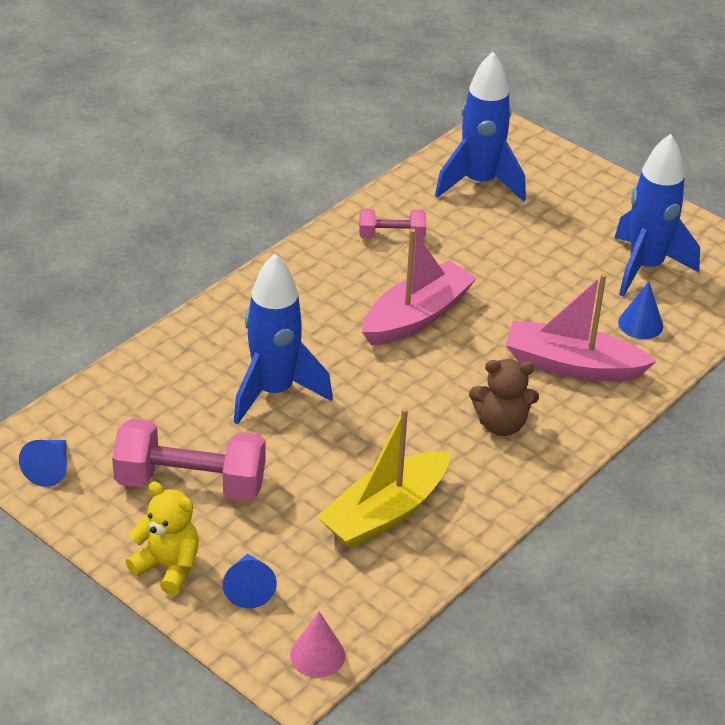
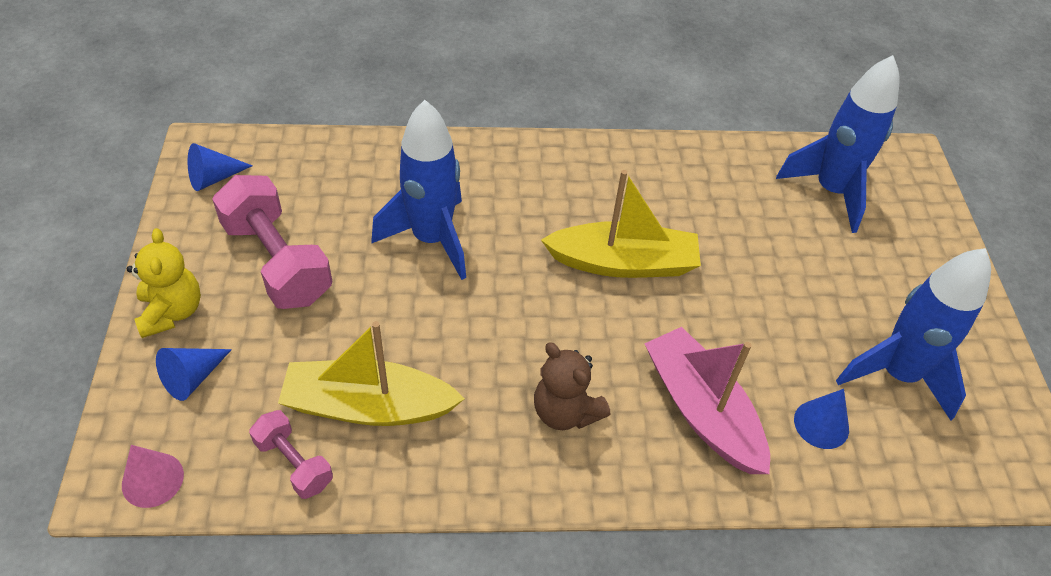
camera: 45 degrees right, 10 degrees up
pink dumbbell [359,209,426,239] -> pink dumbbell moved to [249,410,333,499]
pink boat [362,229,477,346] -> yellow boat [541,170,701,278]

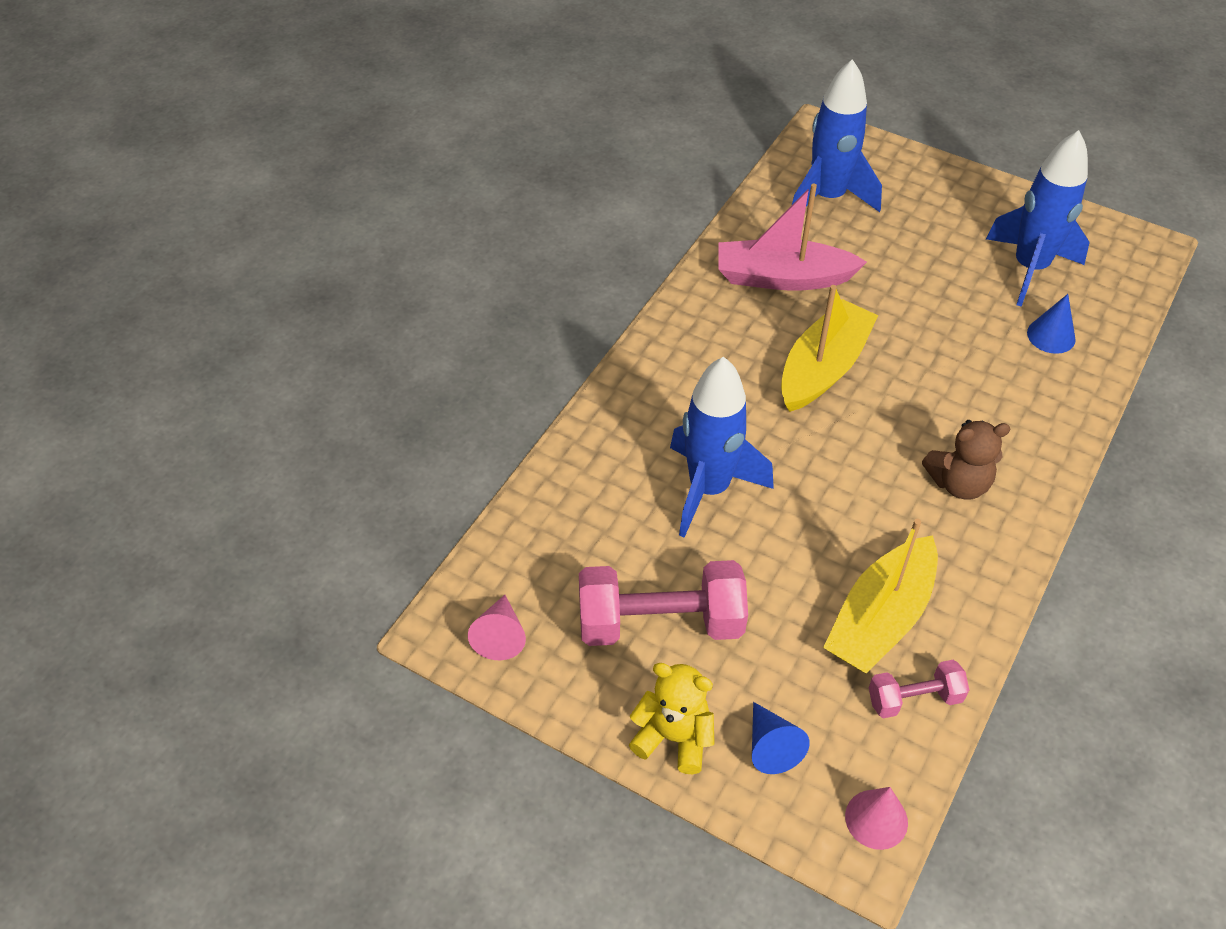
camera: 55 degrees left, 0 degrees up
blue cone [188,143,253,191] -> pink cone [468,595,526,660]
pink boat [644,327,770,474] -> pink boat moved to [718,183,867,291]

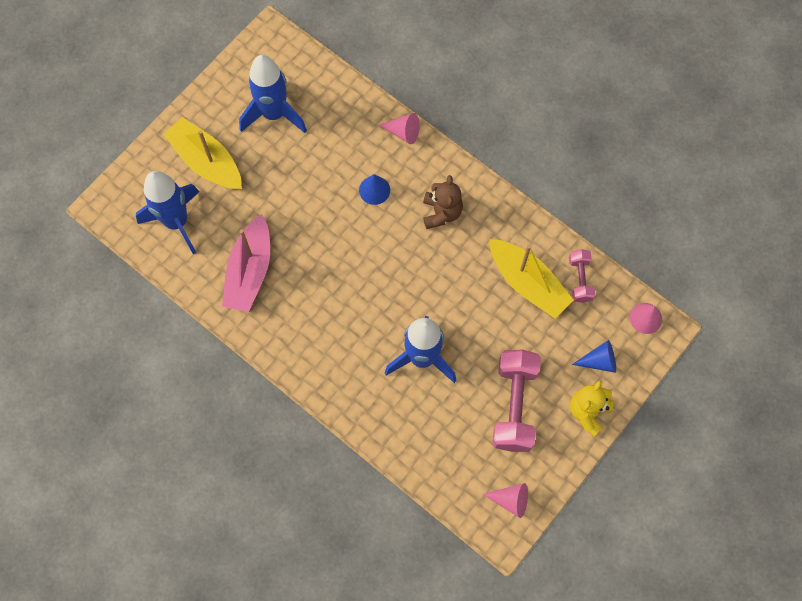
camera: 80 degrees left, 20 degrees up
yellow boat [781,285,879,412] -> yellow boat moved to [163,117,242,190]
blue cone [1027,294,1076,354] -> blue cone moved to [359,174,390,205]
none -> pink cone [379,113,419,144]

